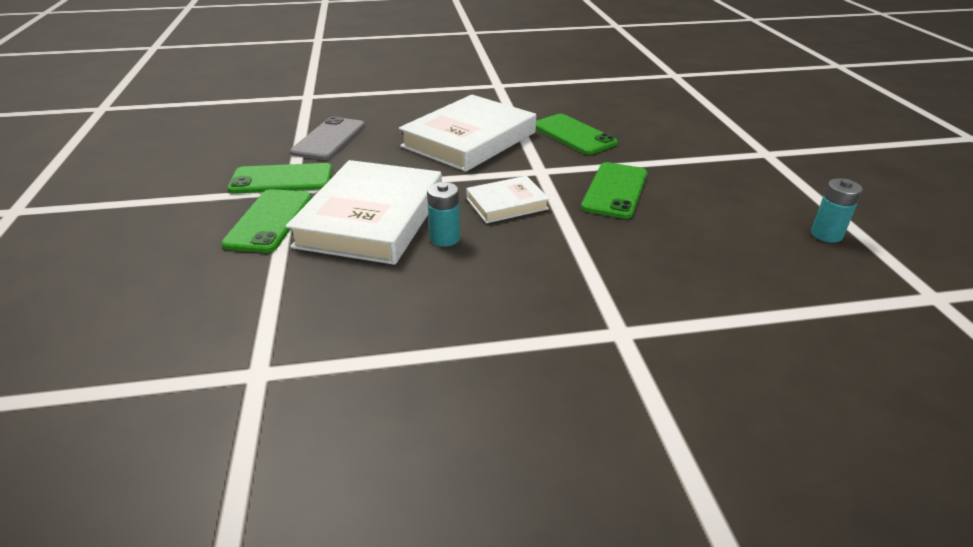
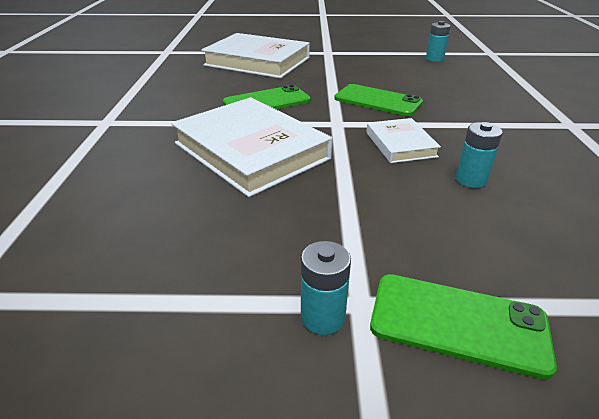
camera: 80 degrees left, 0 degrees up
green phone [227,163,333,194] -> turquoise battery [301,241,351,335]
white book [286,160,442,265] -> white book moved to [201,33,310,78]
grey phone [290,116,365,160] -> none

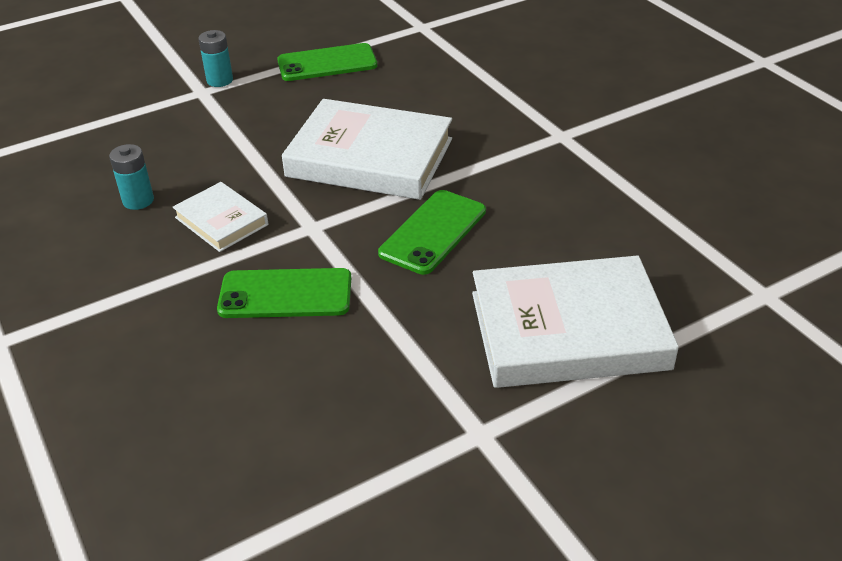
camera: 150 degrees right, 5 degrees up
green phone [370,274,557,380] -> green phone moved to [277,43,377,81]
turquoise battery [426,21,451,62] -> none

